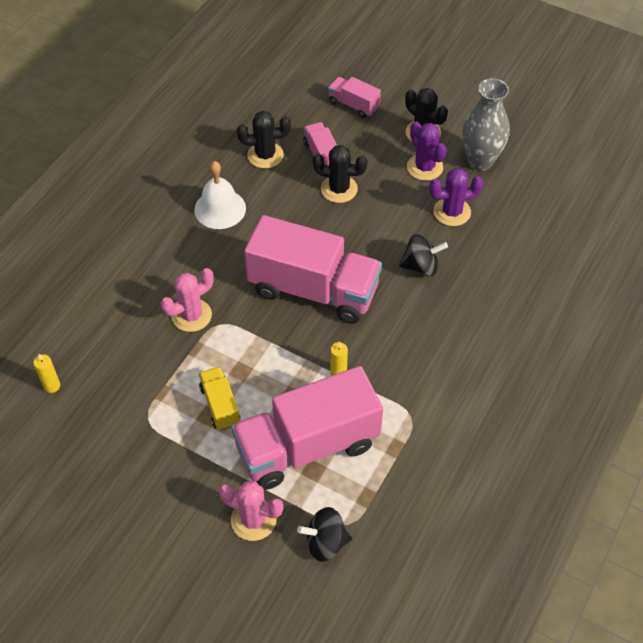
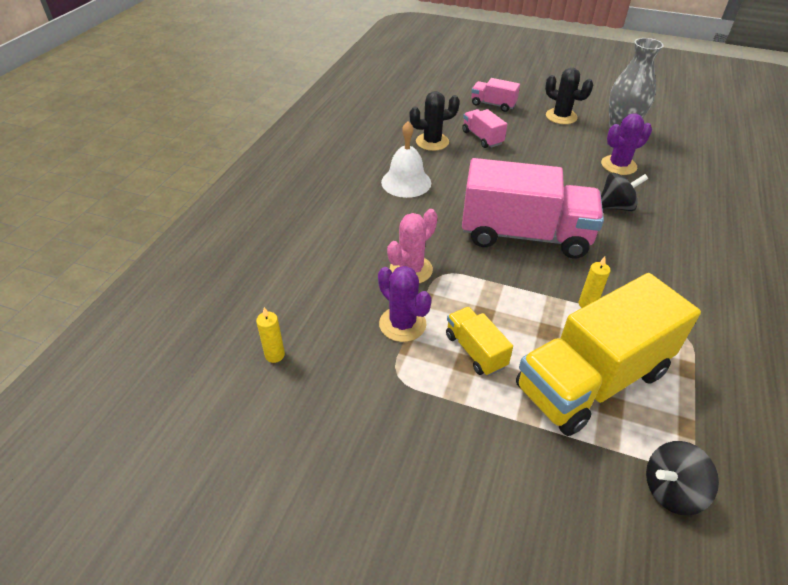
camera: 10 degrees left, 10 degrees down
pink cactus [219,481,283,541] -> none
pink truck [231,366,383,490] -> yellow truck [516,273,701,436]
black cactus [312,145,368,203] -> none
purple cactus [407,122,447,181] -> purple cactus moved to [378,266,432,342]

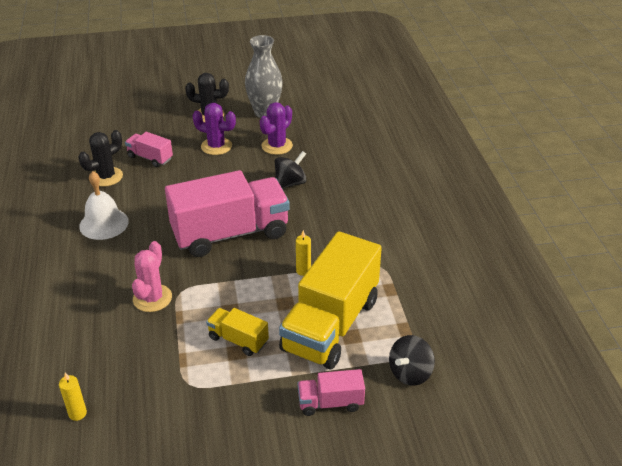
camera: 30 degrees left, 5 degrees down
purple cactus [378,266,432,342] -> purple cactus moved to [192,103,236,155]
pink truck [471,78,520,112] -> pink truck moved to [298,369,365,416]

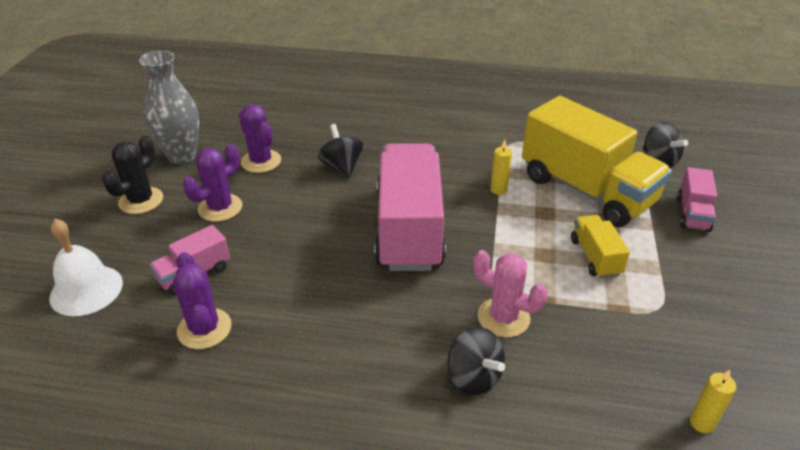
camera: 70 degrees left, 0 degrees up
black cactus [79,130,123,187] -> purple cactus [173,252,232,349]
white bell [79,171,129,240] -> white bell moved to [49,219,123,316]
yellow truck [206,308,269,356] -> yellow truck turned 120 degrees clockwise [571,215,630,278]
none -> black spinning top [447,327,505,395]

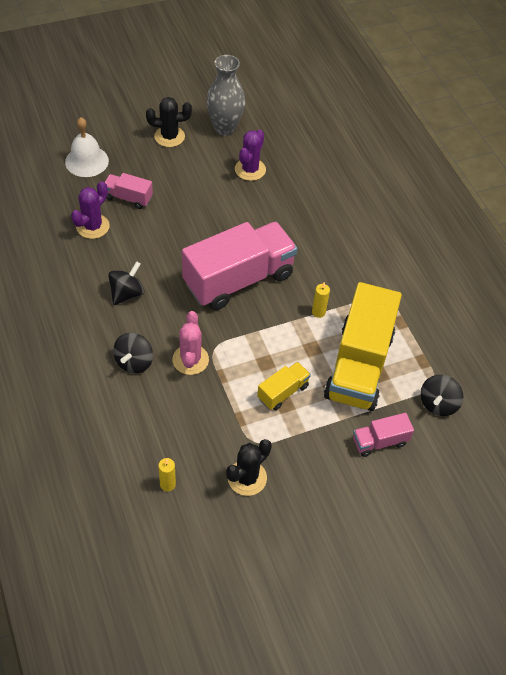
camera: 55 degrees right, 15 degrees up
purple cactus [183,144,242,222] -> none
black spinning top [318,124,363,179] -> black spinning top moved to [108,261,144,305]
none -> black cactus [226,439,272,496]

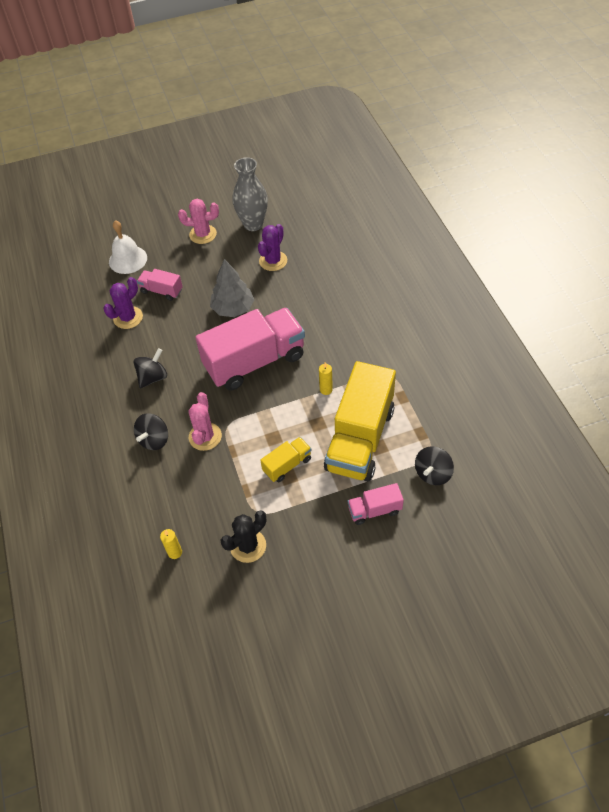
camera: 10 degrees right, 0 degrees up
black cactus [146,97,192,147] -> pink cactus [178,199,219,244]
none -> grey tree [210,259,254,317]

